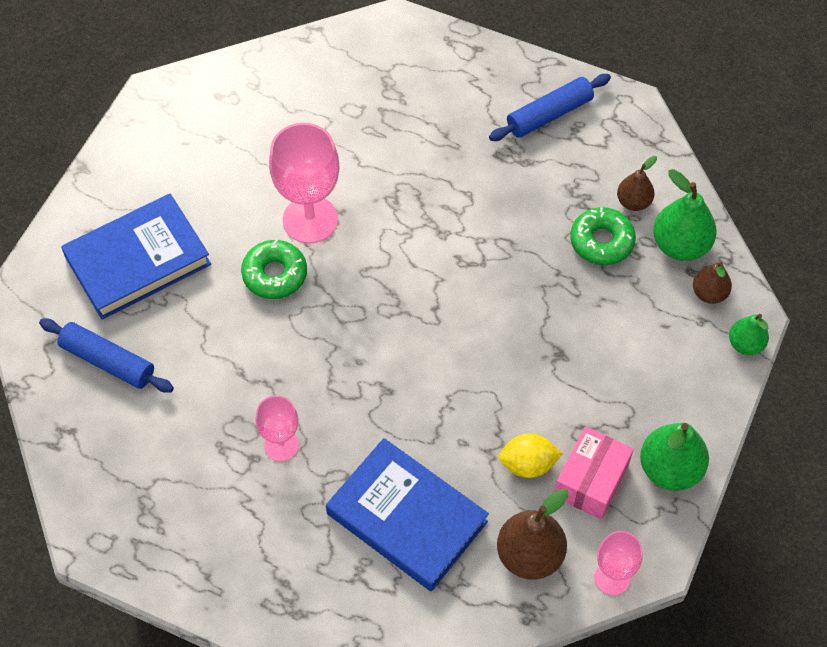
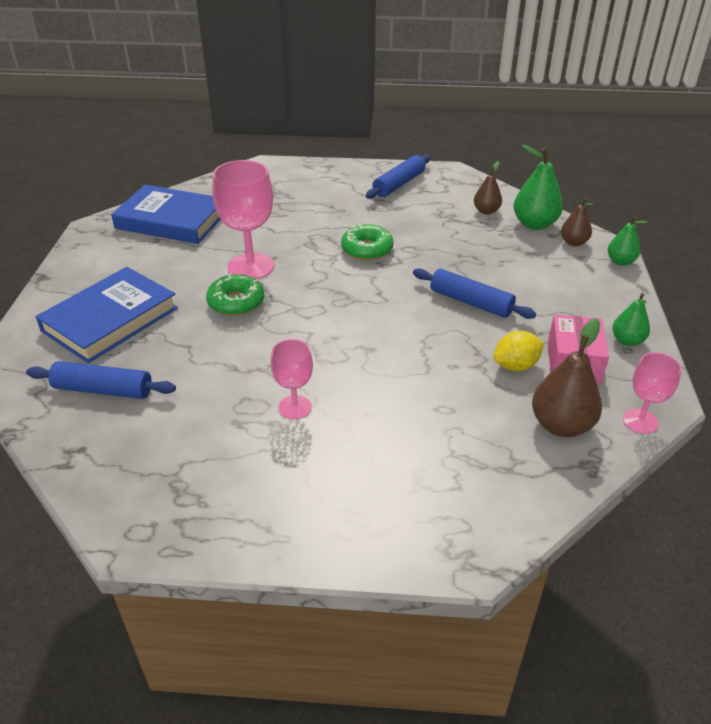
camera: 20 degrees left, 20 degrees down
blue book [326,438,489,591] -> blue book moved to [111,185,221,244]
green donut [570,207,636,265] -> green donut moved to [341,224,394,260]
green pear [640,423,709,491] -> green pear [612,293,650,346], size x0.61
none -> blue rolling pin [413,268,536,319]

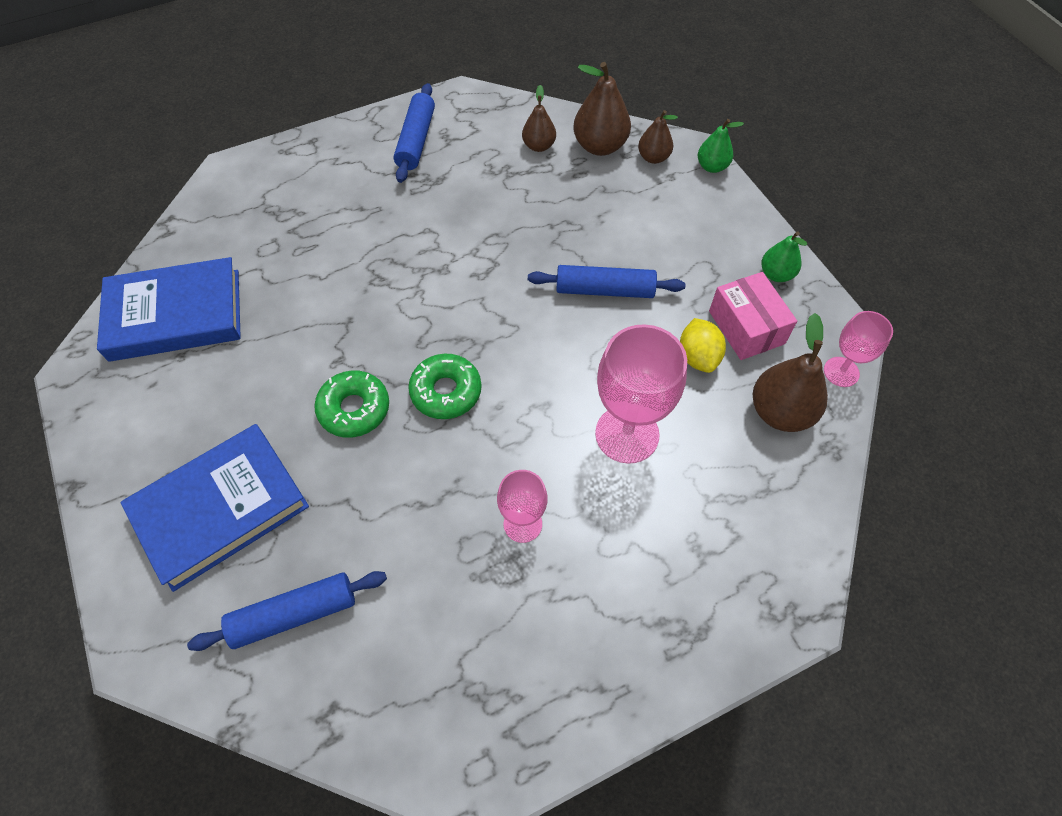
camera: 30 degrees left, 20 degrees up
blue book [36,267,178,363] -> blue book turned 45 degrees clockwise [120,424,309,592]
pink goblet [212,160,274,279] -> pink goblet moved to [595,324,687,464]
green donut [341,224,394,260] -> green donut moved to [408,354,482,419]
yellow lemon [493,331,544,371] -> yellow lemon turned 45 degrees counterclockwise [680,318,726,373]
green pear [514,145,563,230] -> brown pear [573,62,631,156]

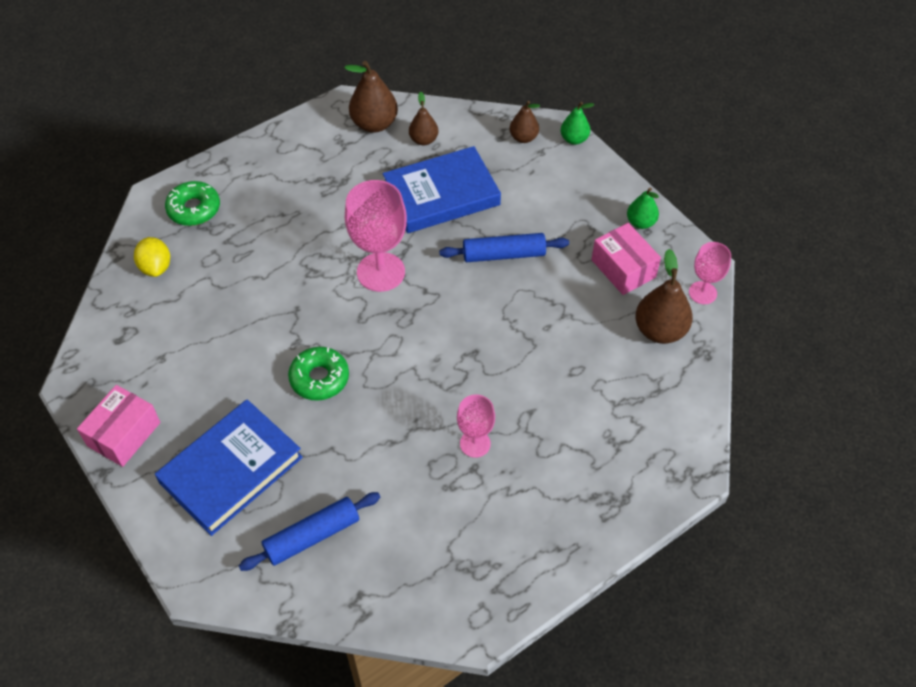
camera: 10 degrees left, 5 degrees down
blue book [97,257,241,362] -> blue book moved to [382,146,501,233]
blue rolling pin [394,83,435,183] -> none
green donut [408,354,482,419] -> green donut moved to [165,181,220,226]
brown pear [573,62,631,156] -> brown pear moved to [344,61,398,133]
pink goblet [595,324,687,464] -> pink goblet moved to [345,180,407,292]
yellow lemon [680,318,726,373] -> yellow lemon moved to [134,237,170,277]
none -> pink box [77,385,160,467]

